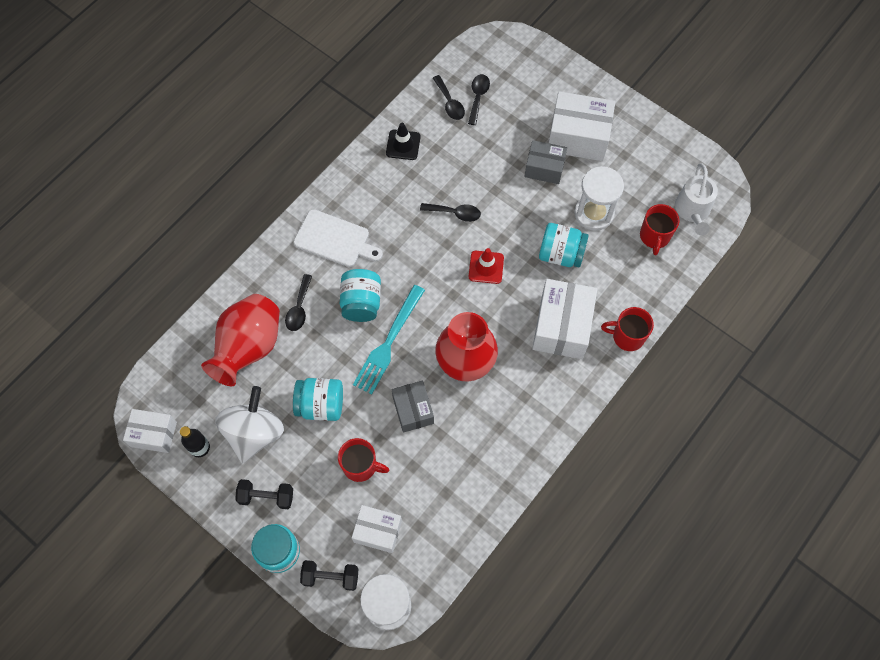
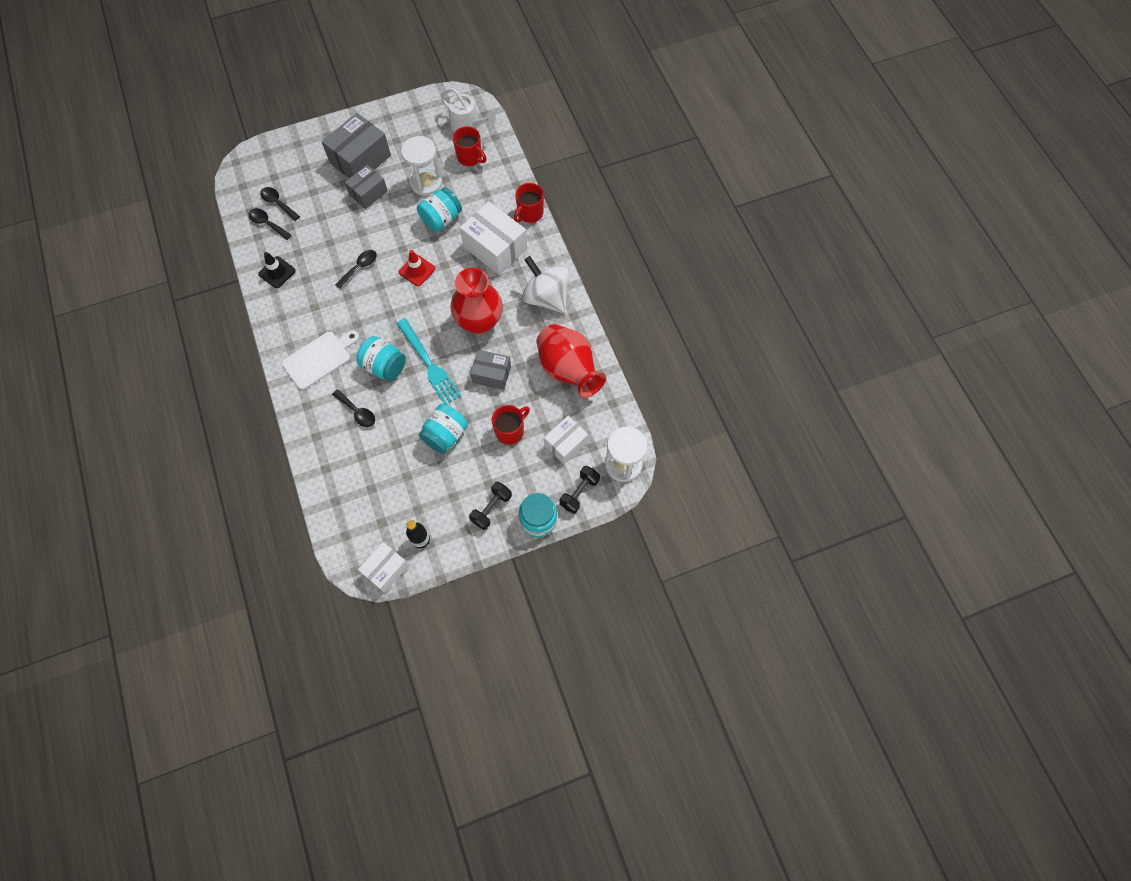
camera: 60 degrees left, 0 degrees up
red vase [201,294,280,386] -> red vase moved to [536,324,606,398]
white spinning top [215,386,284,464] -> white spinning top moved to [522,256,569,313]
black spoon [433,75,465,120] -> black spoon turned 150 degrees counterclockwise [248,208,291,240]
white box [549,91,615,161] -> grey box [321,113,391,178]

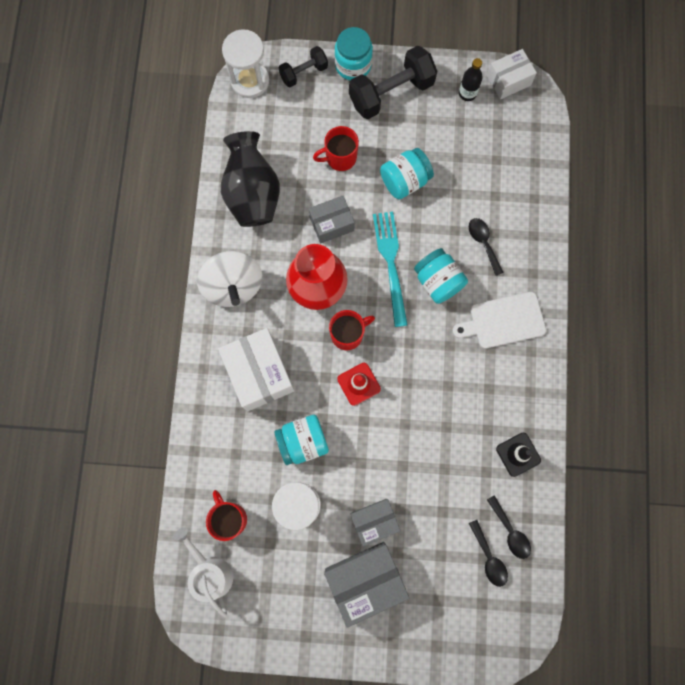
camera: 155 degrees left, 10 degrees up
black spoon [335,250,377,289] -> none
black dumbbell [469,482,512,530] -> black dumbbell [349,46,437,119], size x1.76
grey box [470,350,511,390] -> grey box turned 60 degrees counterclockwise [309,196,355,244]
red mug [514,183,544,223] -> red mug moved to [329,310,375,350]
red vase [536,324,606,398] -> black vase [221,131,280,227]
white box [544,416,588,464] -> none

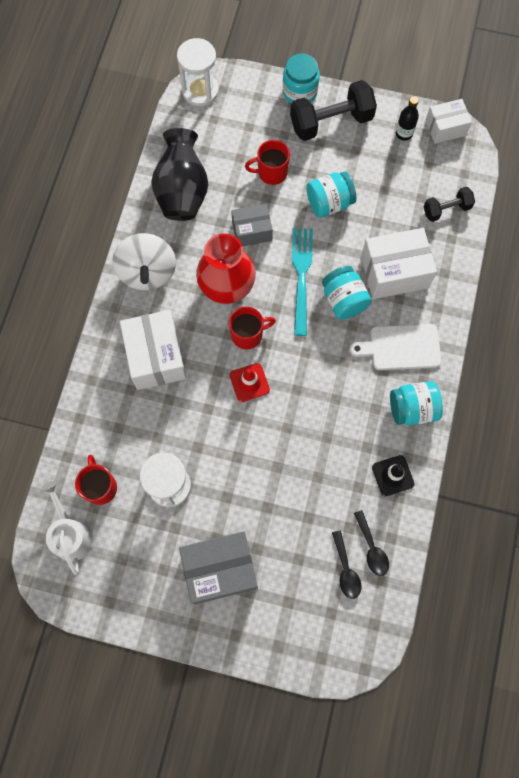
camera: 10 degrees right, 5 degrees down
turquoise jar [274,414,329,465] -> turquoise jar moved to [390,381,443,425]
black dumbbell [279,46,328,87] -> black dumbbell moved to [423,187,475,222]
grey box [350,499,401,547] -> none
black spoon [469,218,504,276] -> white box [361,228,437,299]

